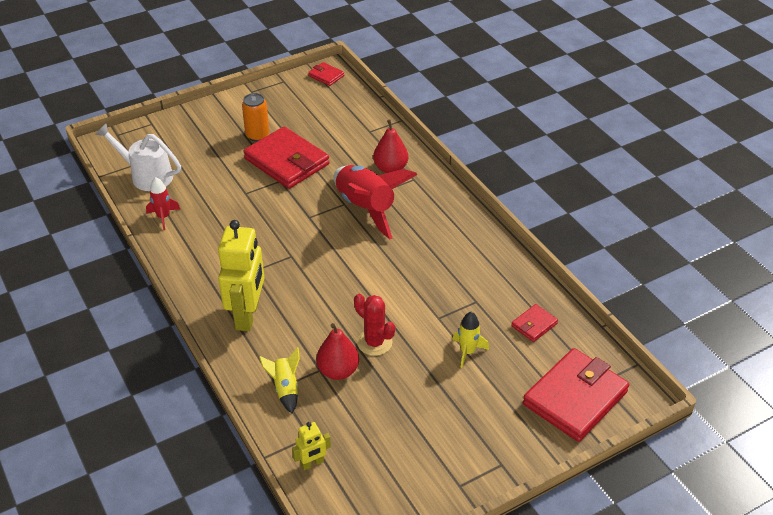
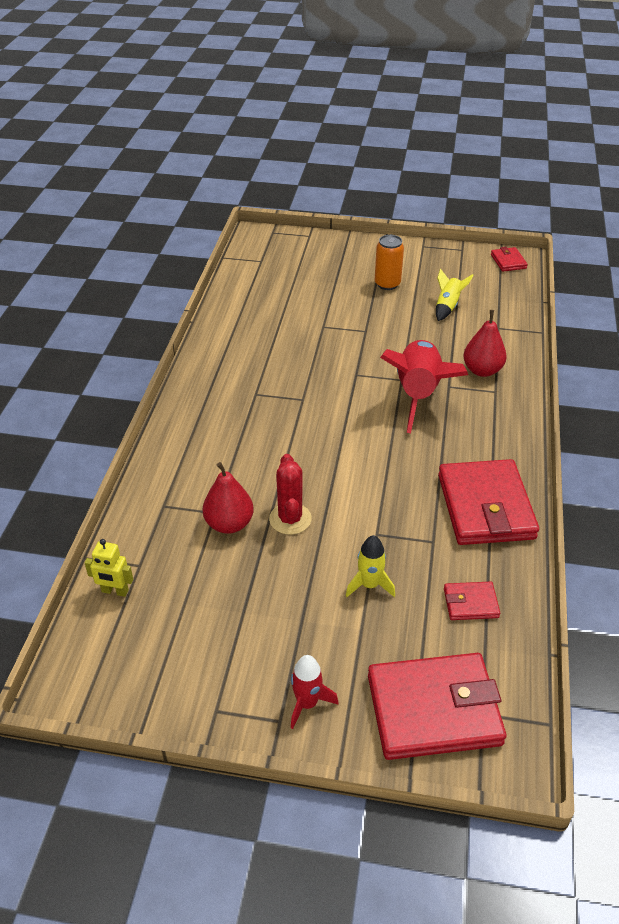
camera: 40 degrees right, 0 degrees up
white watering can [95,123,181,191] -> none
red rocket [146,177,181,230] -> red rocket moved to [291,655,339,729]
yellow robot [218,220,265,331] -> none
red wallet [244,127,330,189] -> red wallet moved to [438,459,539,545]
yellow rocket [259,347,300,413] -> yellow rocket moved to [436,269,474,321]

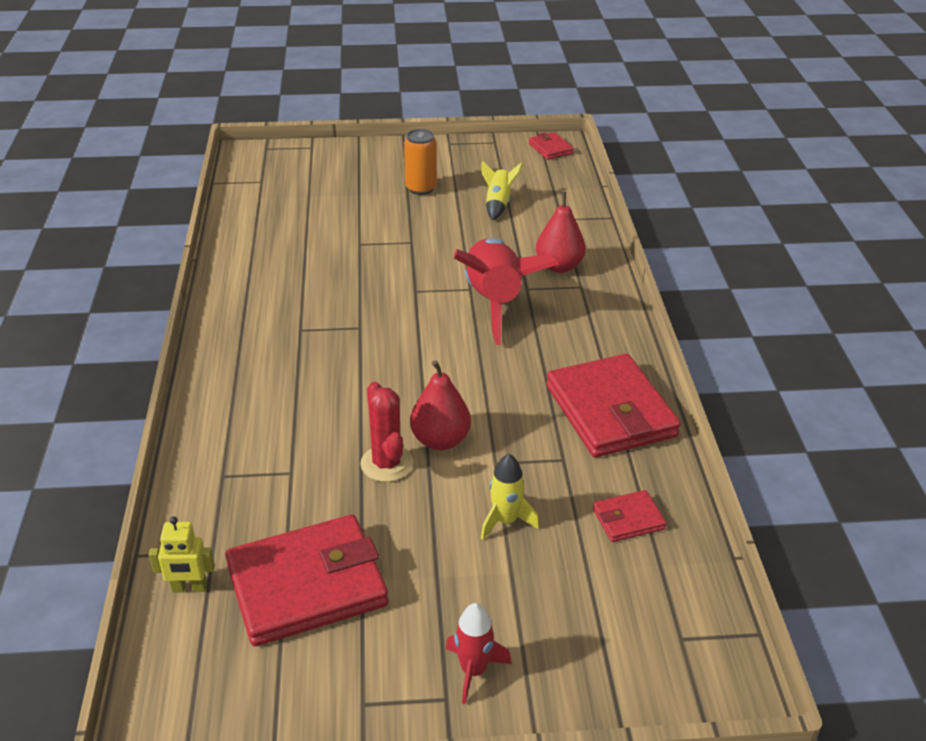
camera: 15 degrees left, 5 degrees down
red pear [202,462,254,534] -> red pear moved to [410,360,471,450]
red wallet [368,653,507,760] -> red wallet moved to [225,514,389,646]

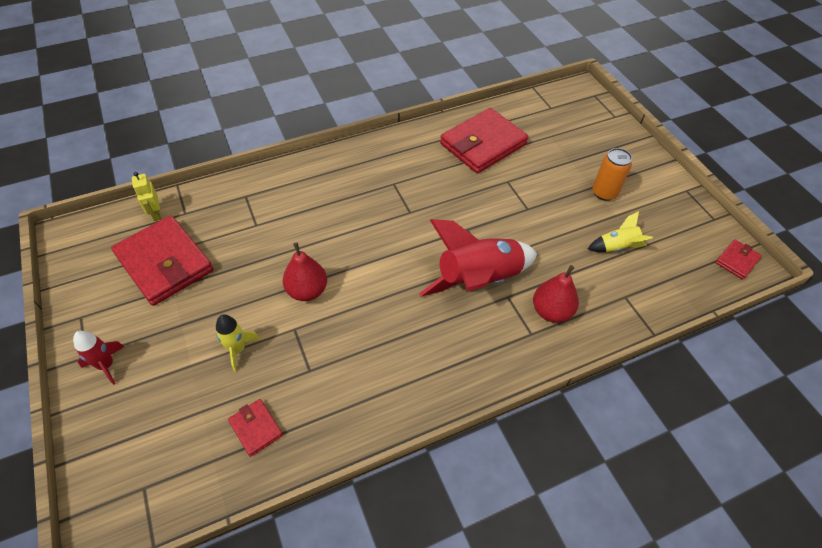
camera: 70 degrees right, 15 degrees up
red cactus [360,382,413,482] -> none
red wallet [546,354,681,458] -> red wallet moved to [440,108,528,173]

